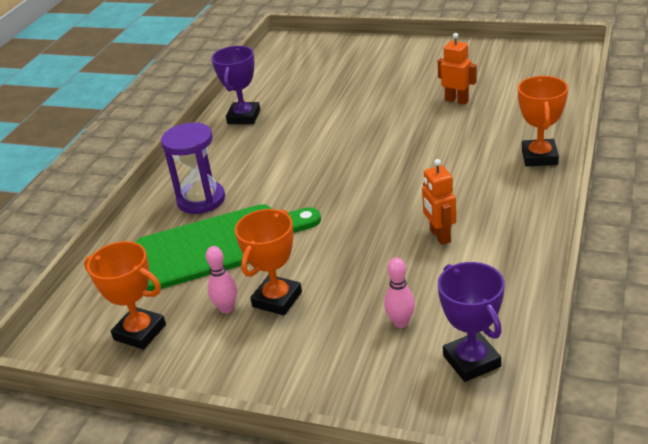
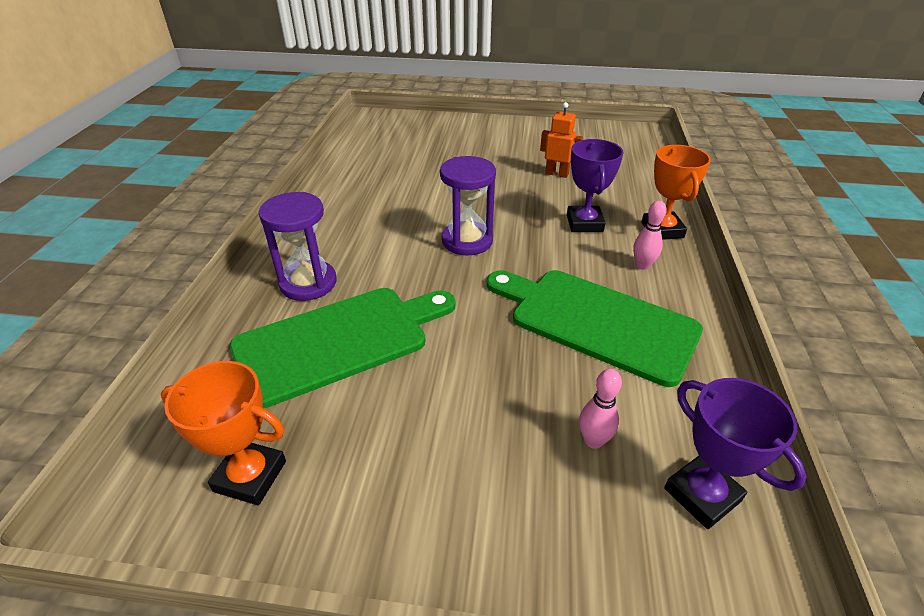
camera: 15 degrees left, 5 degrees up
pink bowling pin [206,246,237,313] -> pink bowling pin moved to [633,201,667,270]
purple trophy [211,46,260,124] -> purple trophy moved to [567,139,624,232]
orange trophy [235,209,302,315] -> none
orange robot [422,159,456,245] -> green cutting board [486,270,703,387]
none -> purple hourglass [440,156,496,255]

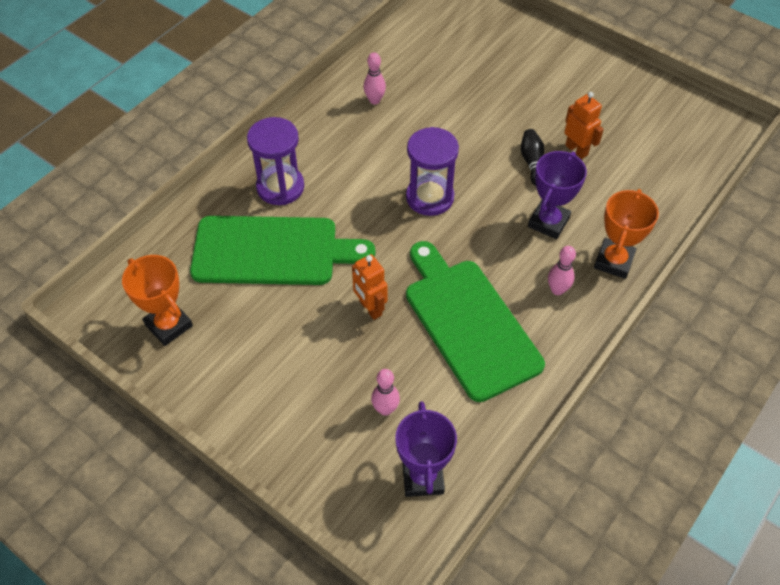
camera: 30 degrees right, 15 degrees up
none -> orange robot [352,254,387,320]
none -> pink bowling pin [364,52,386,104]
none -> black bowling pin [521,129,544,186]

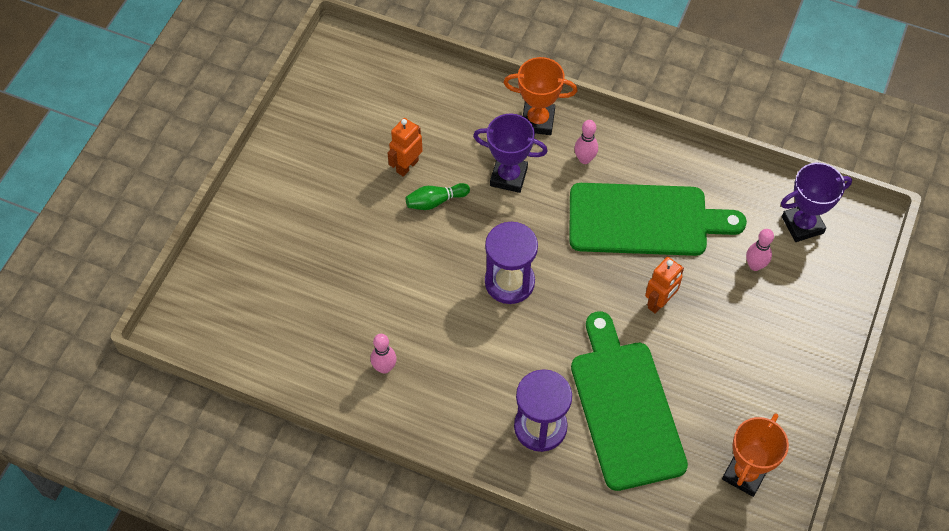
camera: 105 degrees left, 5 degrees up
green cutting board [406,241,545,402] -> green cutting board turned 135 degrees counterclockwise [569,183,747,256]
black bowling pin [521,129,544,186] -> green bowling pin [406,183,470,210]

